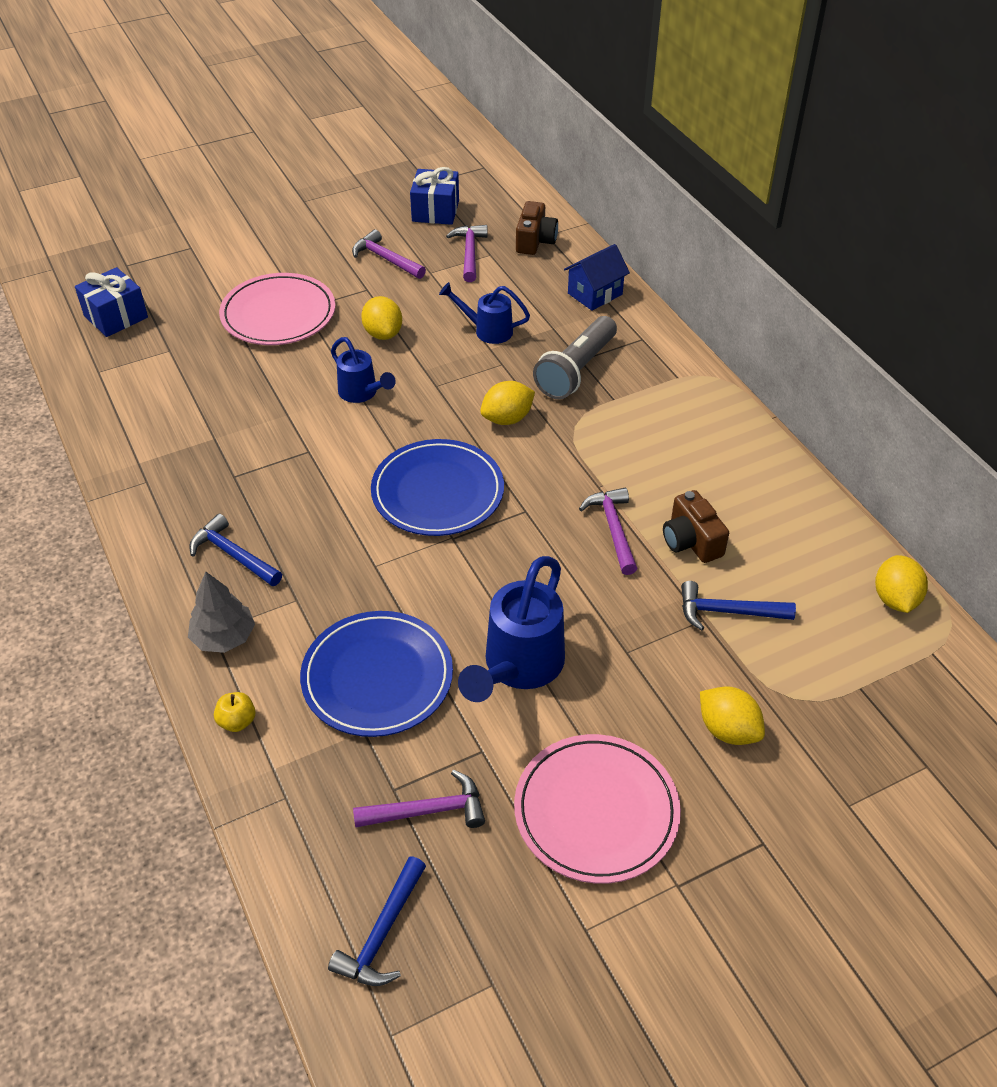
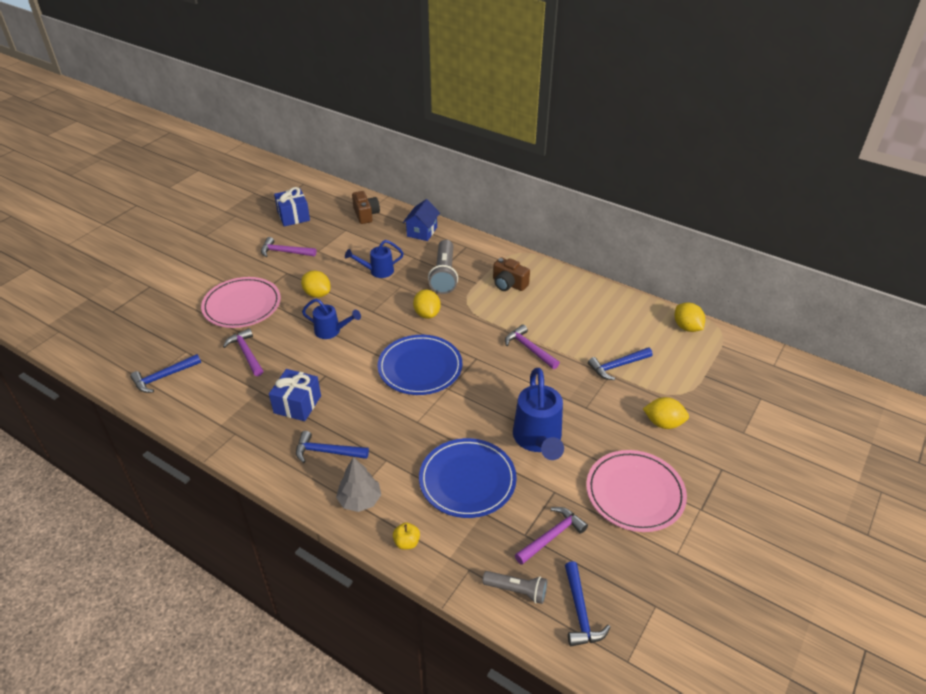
camera: 30 degrees left, 5 degrees down
blue gift [75,267,148,337] -> blue gift moved to [269,369,321,421]
purple hammer [446,225,487,282] -> purple hammer moved to [223,328,263,376]
yellow lemon [480,381,535,425] -> yellow lemon turned 45 degrees counterclockwise [413,289,441,319]
brown camera [663,490,729,563] -> brown camera moved to [493,257,530,291]
none -> blue hammer [130,354,201,393]
none -> grey flashlight [482,571,547,604]

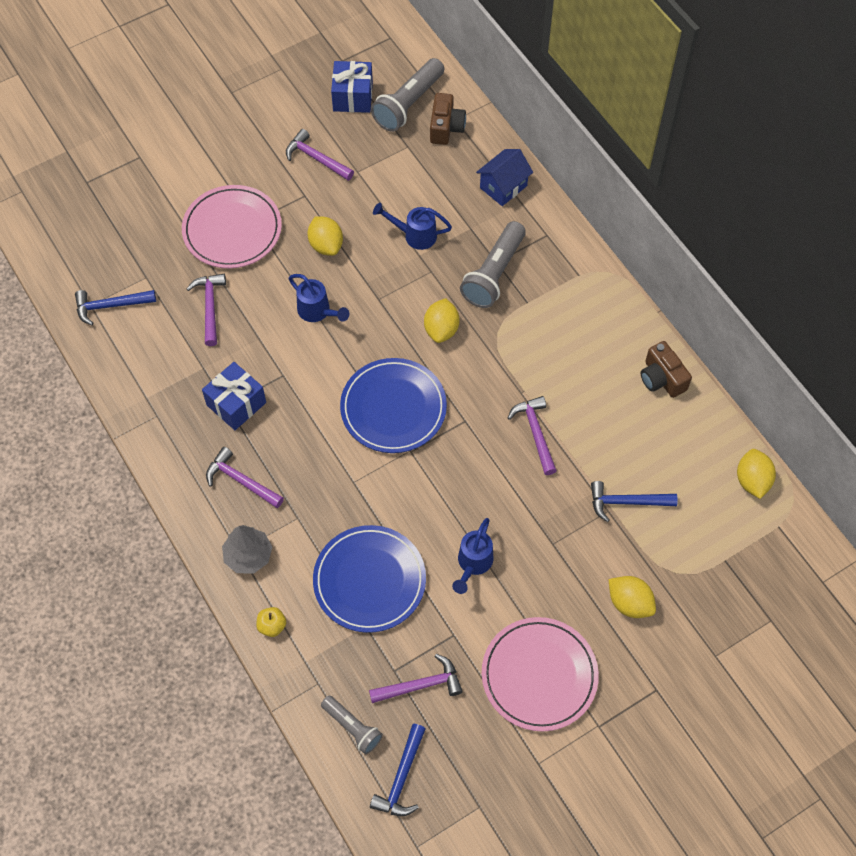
camera: 25 degrees right, 20 degrees up
blue hammer [296,431,369,463] -> purple hammer [206,447,284,508]
brown camera [493,257,530,291] -> brown camera moved to [640,341,692,398]
blue watering can [513,368,564,460] -> blue watering can [452,518,493,594], size x0.60
none -> grey flashlight [371,58,444,132]

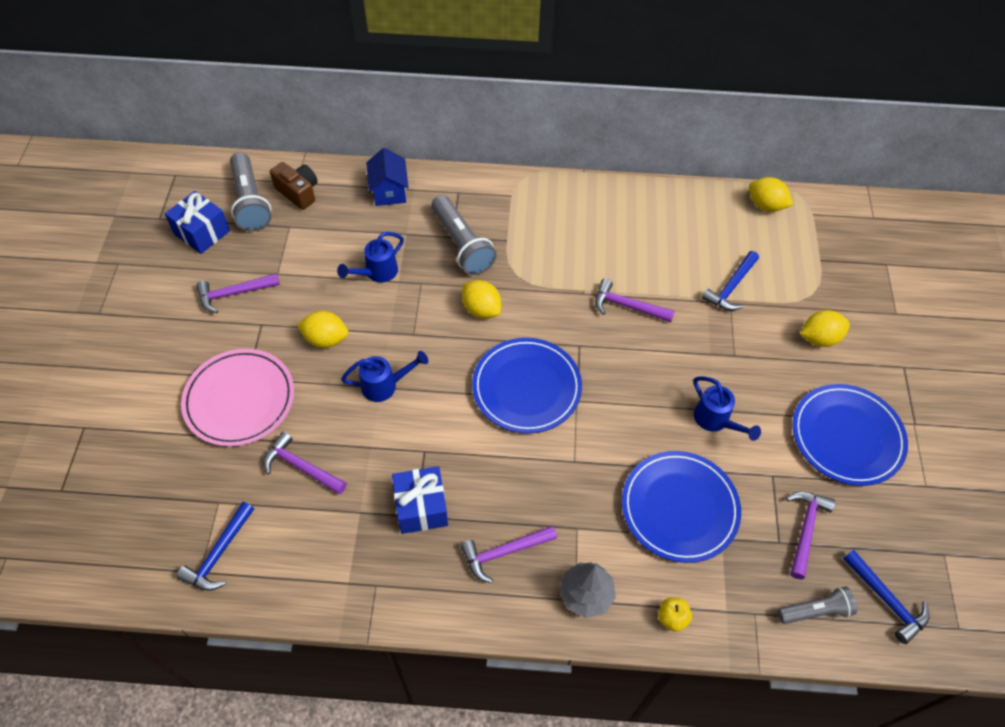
camera: 55 degrees left, 5 degrees down
pink plate [482,617,599,732] -> blue plate [792,384,908,486]
brown camera [640,341,692,398] -> none

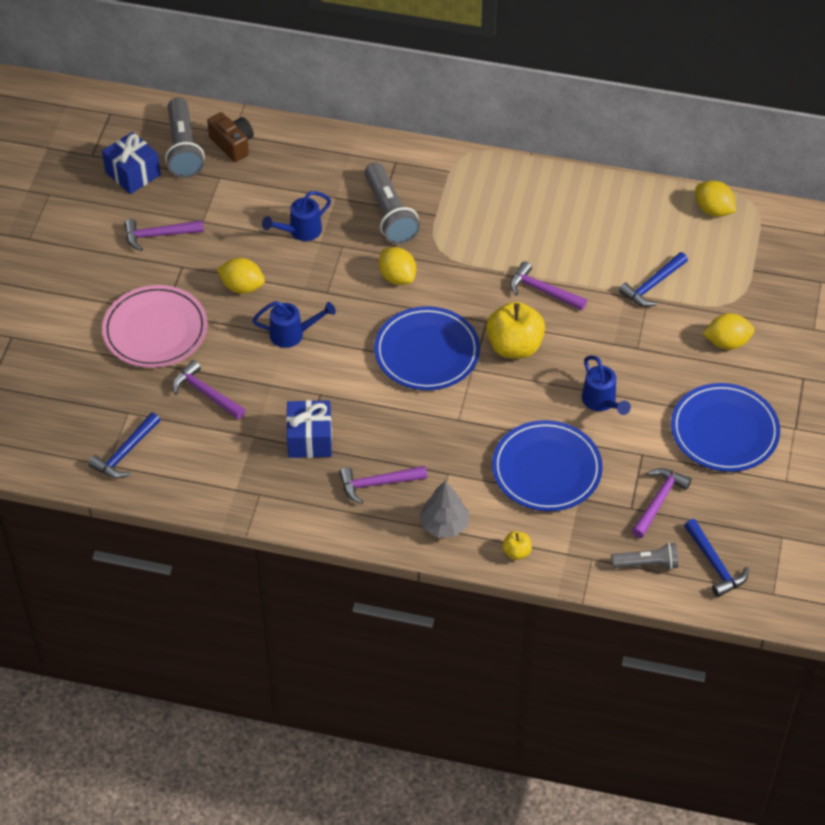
camera: 10 degrees right, 5 degrees down
blue house [366,148,409,206] -> none
none -> yellow apple [486,302,545,358]

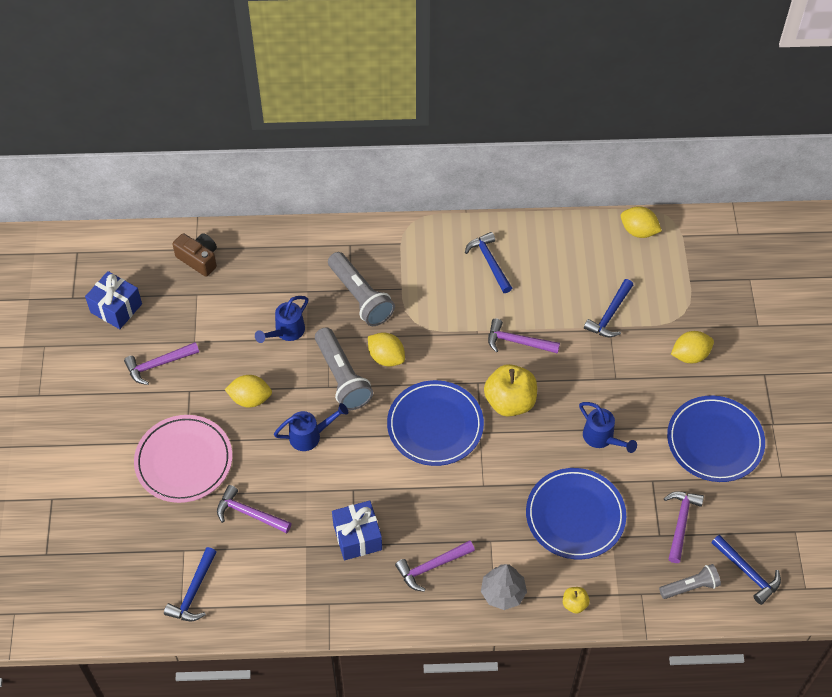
camera: 15 degrees left, 5 degrees up
grey flashlight [165,98,205,178] -> grey flashlight moved to [315,327,373,410]
none -> blue hammer [465,232,512,293]

